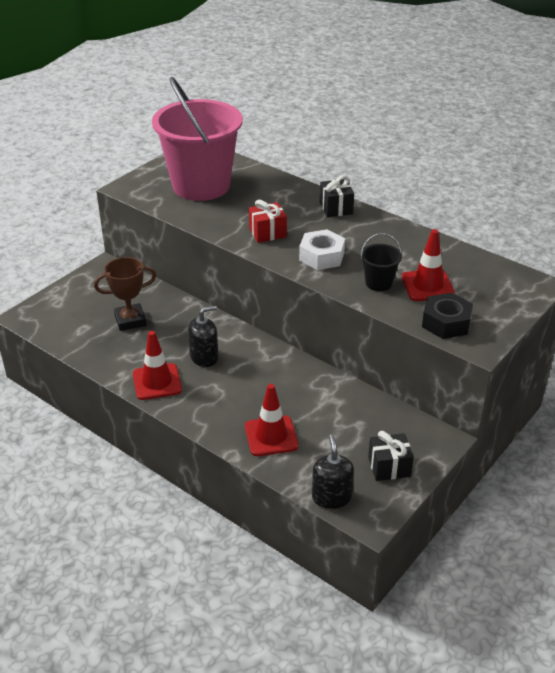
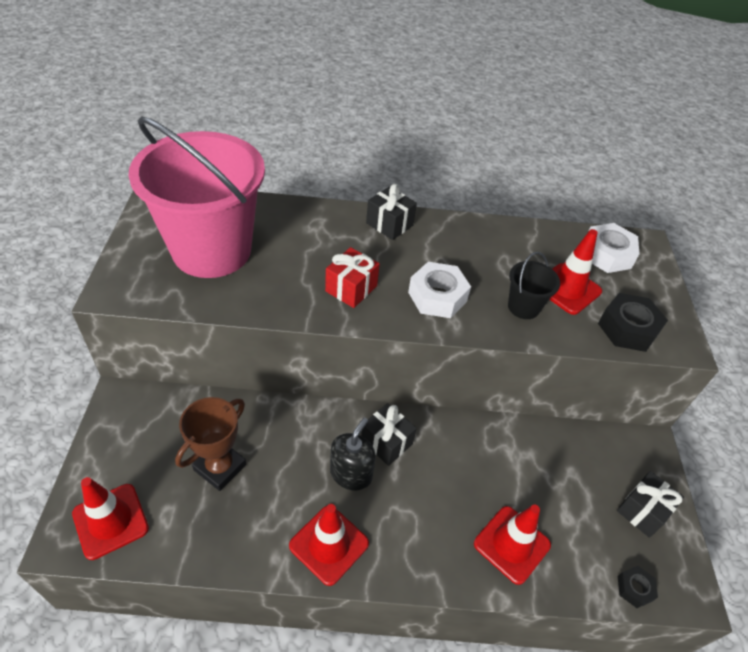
camera: 40 degrees left, 10 degrees up
black soap dispenser [312,435,354,509] -> black nut [618,566,658,608]
none -> red traffic cone [72,477,149,560]
none -> black gift [361,403,417,466]
none -> white nut [588,223,640,273]

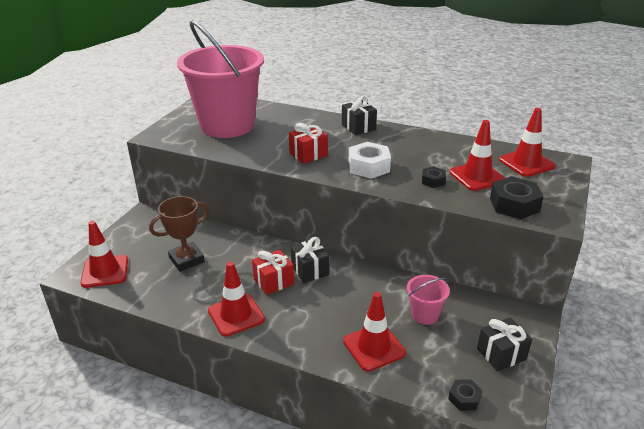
camera: 25 degrees right, 15 degrees down
black soap dispenser [330,418,376,491] -> red gift [252,249,294,295]
black bucket [508,252,560,319] -> black nut [422,166,446,188]
white nut [588,223,640,273] -> red traffic cone [499,108,555,177]
none -> pink bucket [407,275,450,325]

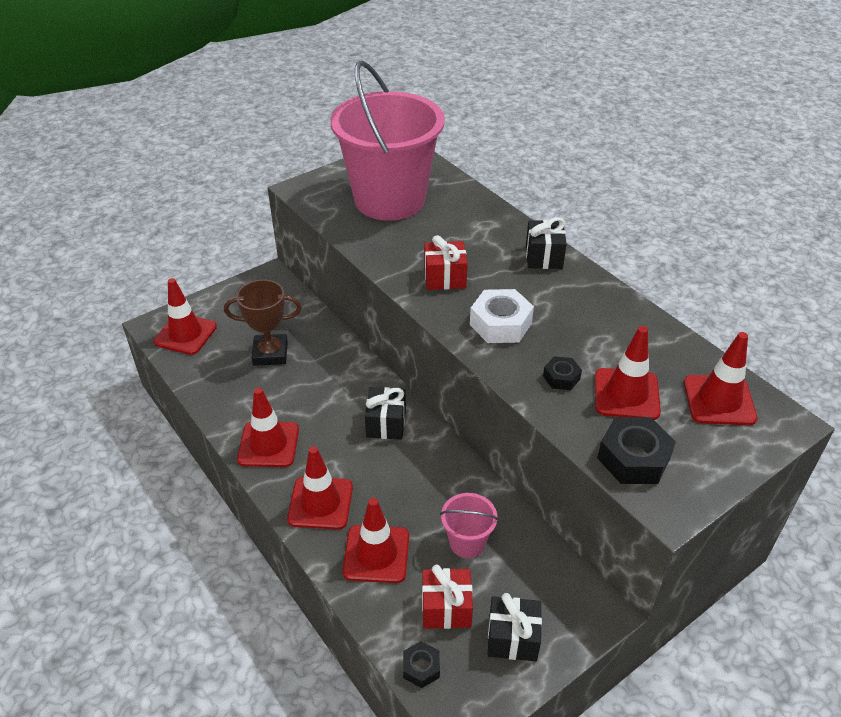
camera: 30 degrees right, 10 degrees up
red gift [252,249,294,295] -> red gift moved to [422,565,473,629]
none -> red traffic cone [287,446,353,530]

